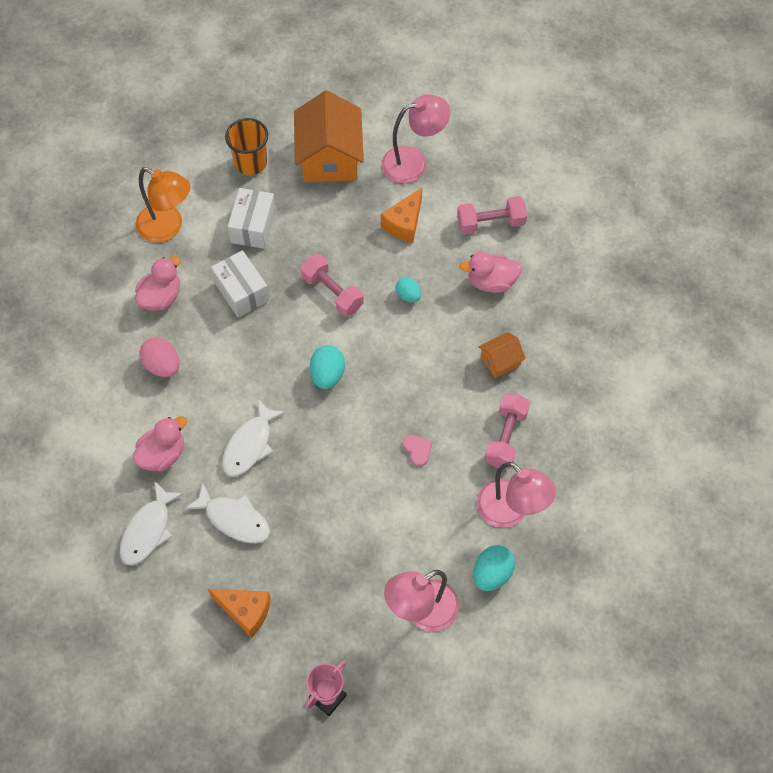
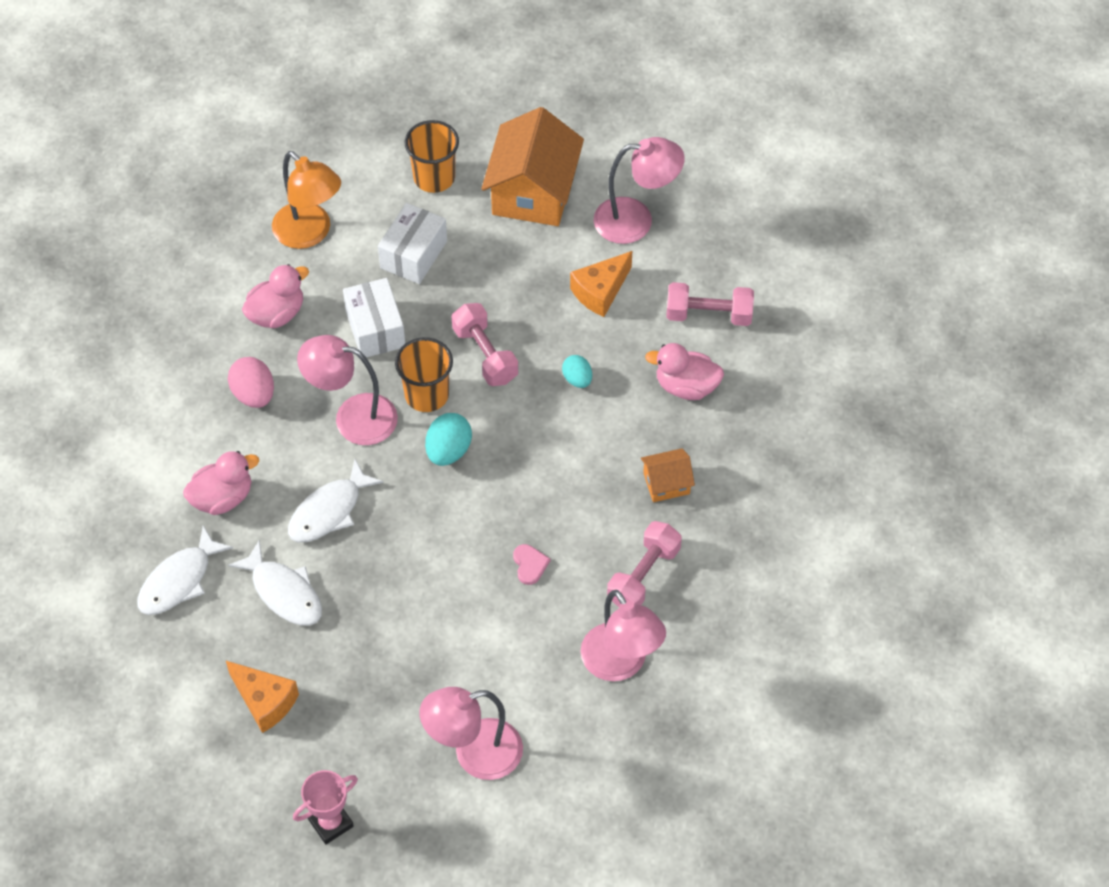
camera: 15 degrees right, 5 degrees down
turquoise egg [474,545,515,591] -> none
none -> pink lamp [297,335,398,445]
none -> orange cup [395,337,453,412]

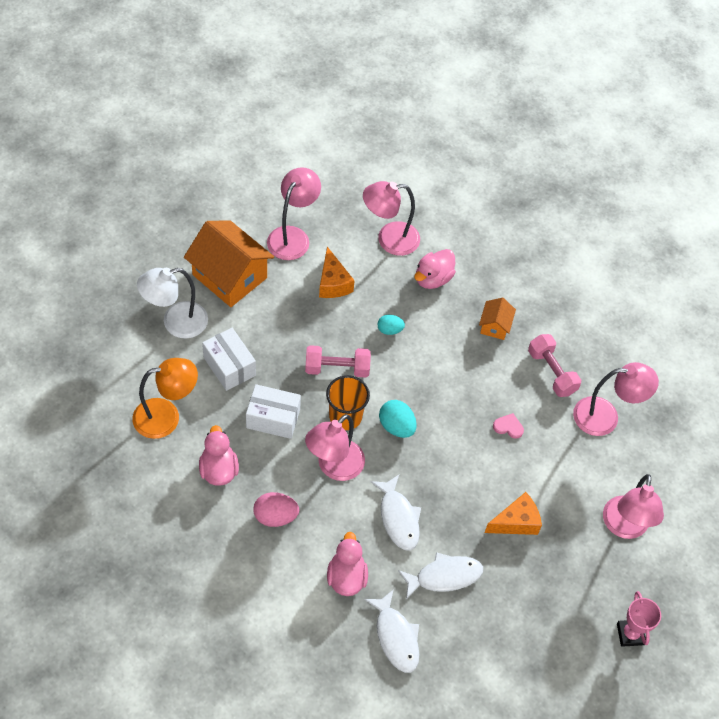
camera: 65 degrees left, 0 degrees up
orange cheese [226,661,299,733] -> orange cheese moved to [485,492,542,535]
orange cup [405,120,459,193] -> white lamp [137,268,208,339]
pink dumbbell [666,282,754,326] -> pink lamp [363,181,420,256]

